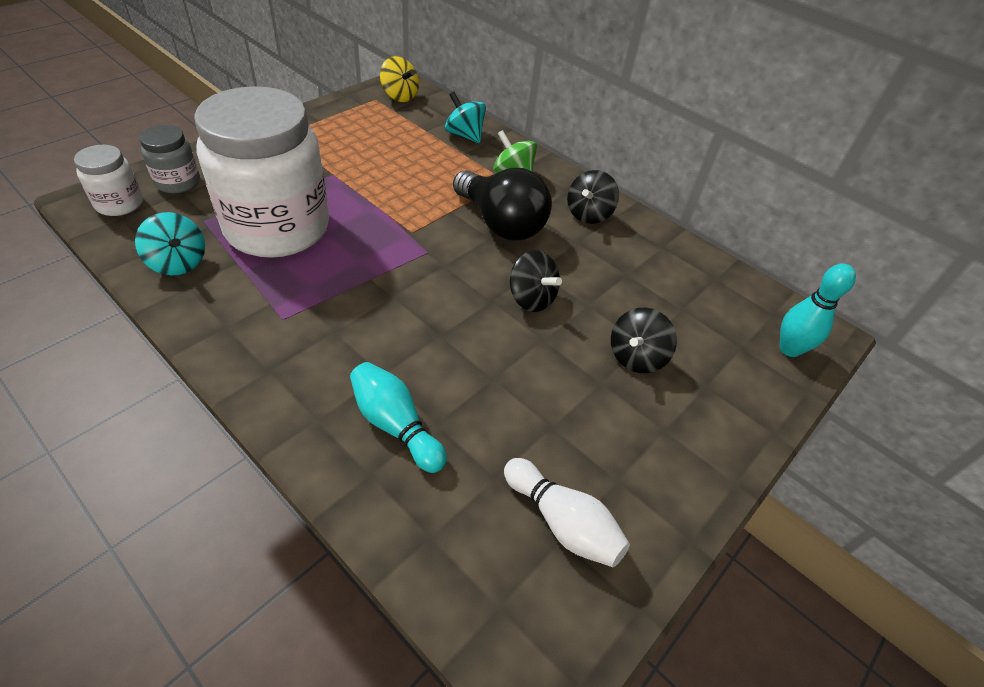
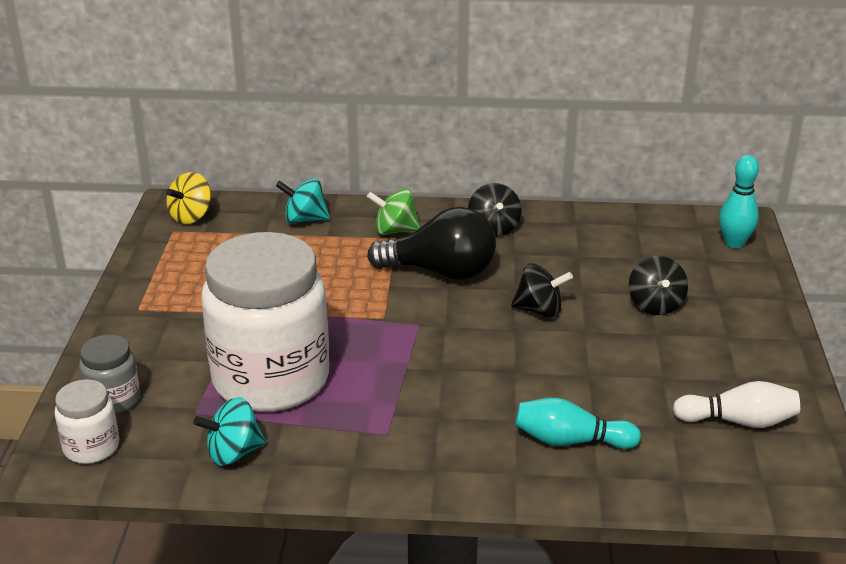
camera: 35 degrees left, 15 degrees down
turquoise spinning top [135,212,205,275] -> turquoise spinning top turned 150 degrees clockwise [193,397,266,466]
yellow spinning top [380,56,419,102] -> yellow spinning top turned 120 degrees clockwise [166,172,211,224]

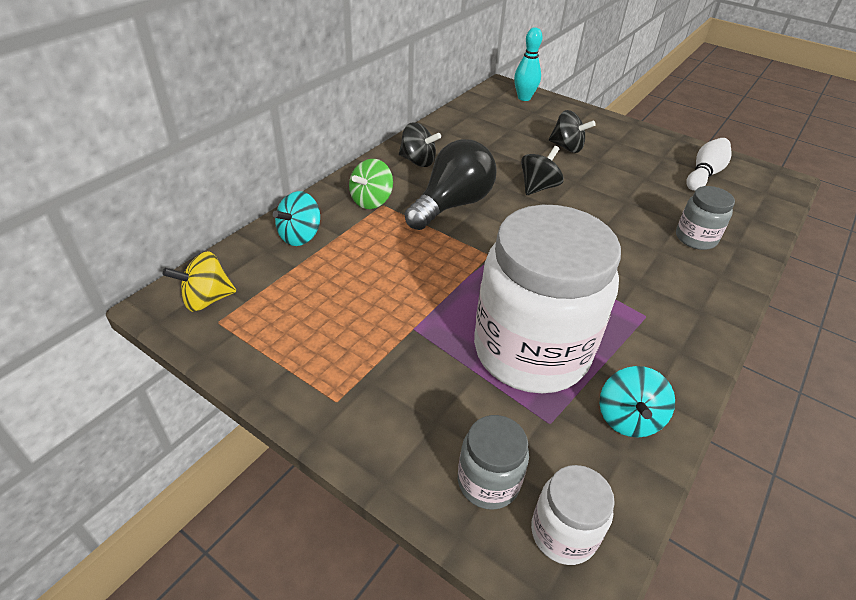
camera: 60 degrees left, 10 degrees up
yellow spinning top [166,172,211,224] -> yellow spinning top turned 90 degrees clockwise [163,251,236,312]
turquoise bowling pin [515,398,641,449] -> grey jar [676,186,735,250]

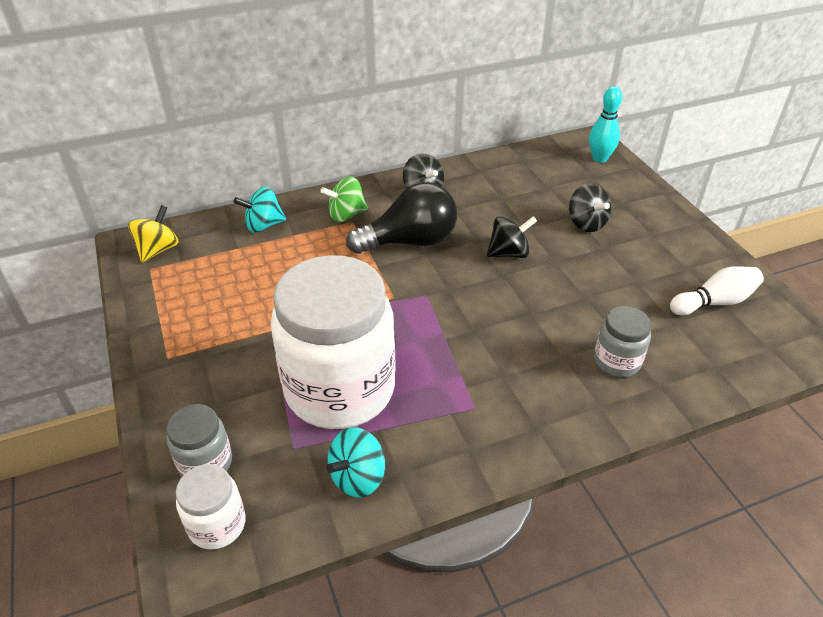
camera: 35 degrees right, 0 degrees up
yellow spinning top [163,251,236,312] -> yellow spinning top turned 105 degrees clockwise [128,205,179,262]

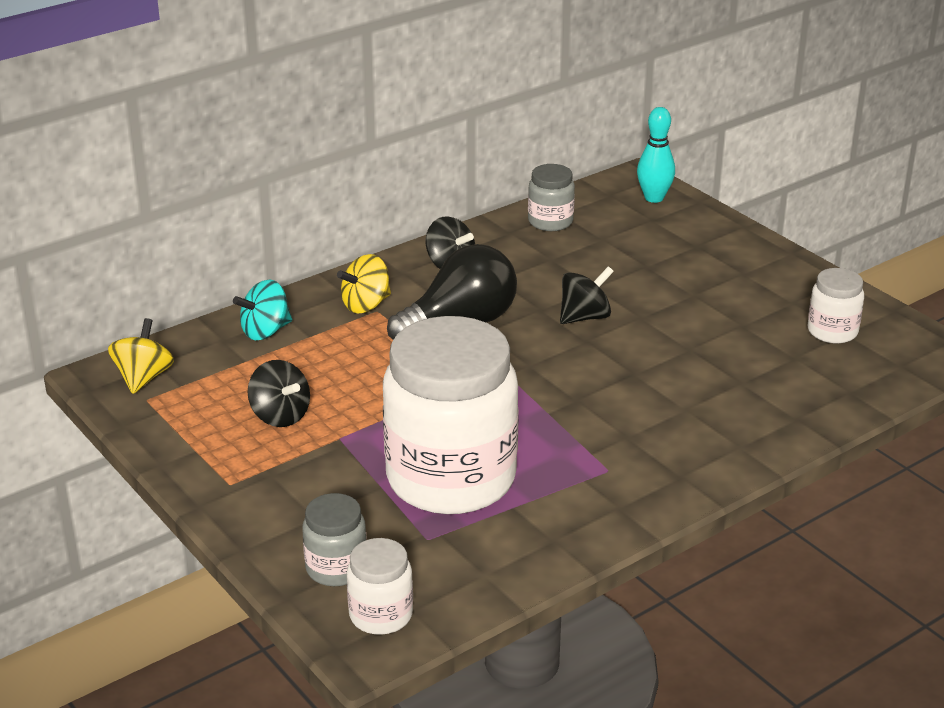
camera: 15 degrees left, 10 degrees down
green spinning top [320,177,368,222] -> yellow spinning top [337,254,391,314]
turquoise spinning top [326,427,385,498] -> none
black spinning top [569,183,611,232] -> black spinning top moved to [248,360,310,427]
grey jar [594,306,651,377] -> grey jar moved to [528,164,575,231]
white bowling pin [670,266,764,316] -> white jar [807,268,864,344]

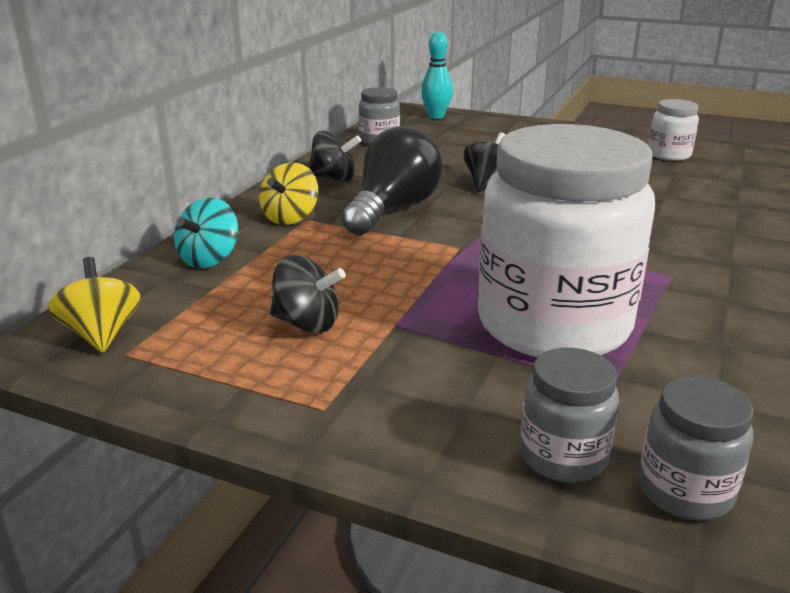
camera: 30 degrees left, 5 degrees down
white jar [347,538,413,635] -> grey jar [639,376,754,520]

